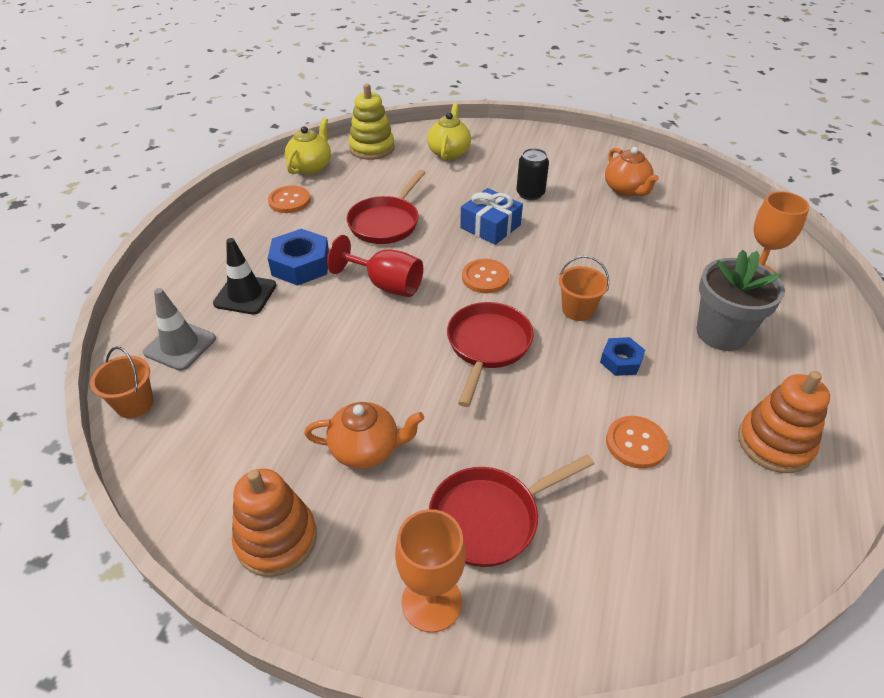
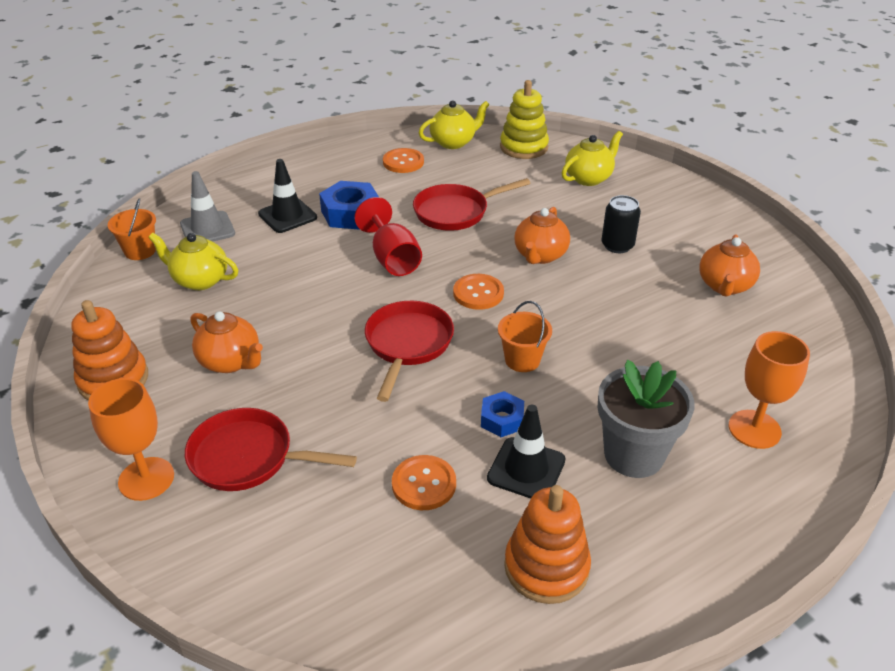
camera: 40 degrees right, 5 degrees down
red pan [447,302,534,407] -> red pan turned 45 degrees counterclockwise [365,301,454,402]
blue gift [460,188,523,245] -> orange teapot [514,207,570,264]
none -> yellow teapot [148,233,238,290]
none -> black traffic cone [487,405,566,499]

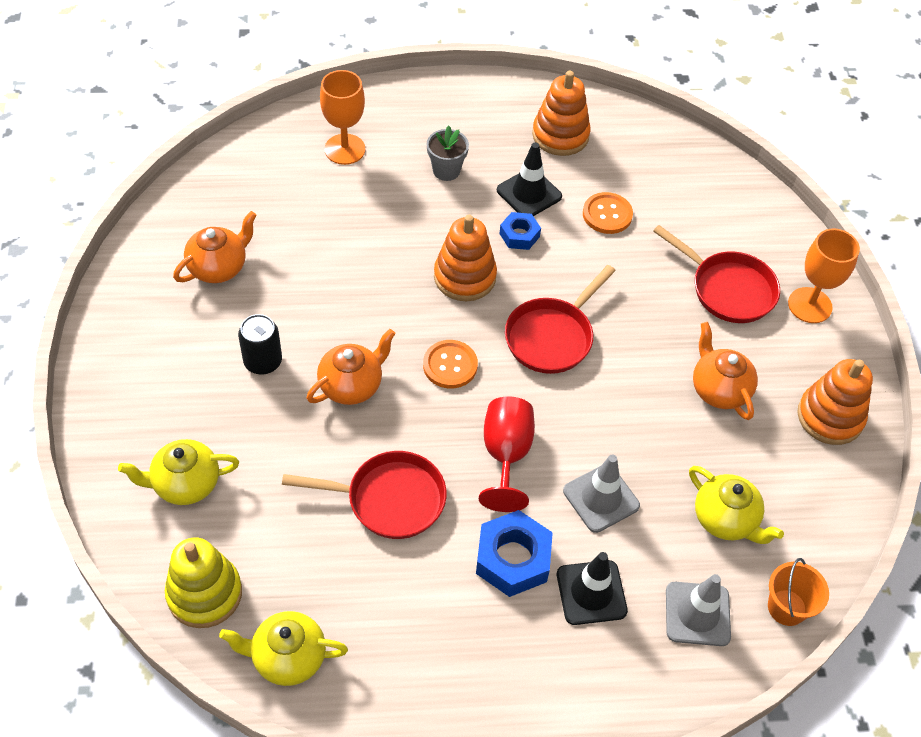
camera: 155 degrees left, 15 degrees up
orange button [383,148,424,173] -> none
orange bucket [498,301,552,372] -> orange stacking toy [434,215,497,301]
grey flower pot [597,360,695,478] -> grey flower pot [427,126,469,181], size x0.59
none -> grey traffic cone [563,454,640,533]

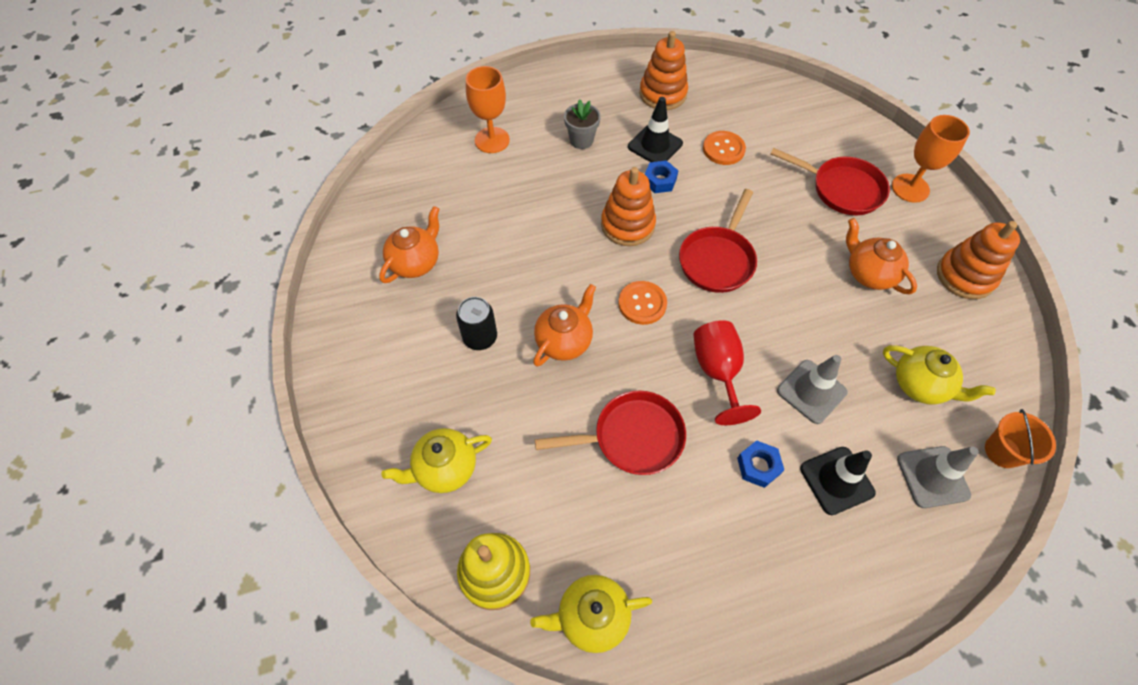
camera: 10 degrees left, 5 degrees up
blue nut [476,510,553,597] -> blue nut [737,440,784,488], size x0.59

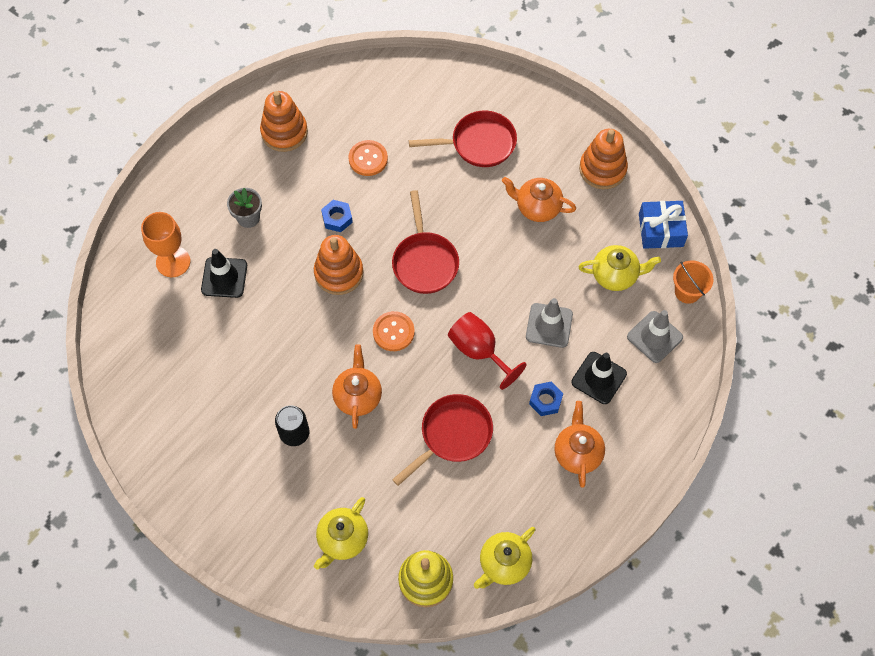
camera: 35 degrees left, 5 degrees up
orange teapot [379,206,440,283] -> orange teapot moved to [554,401,605,488]
black traffic cone [628,97,683,162] -> black traffic cone moved to [201,249,247,298]
orange goblet [892,115,970,203] -> none
none -> blue gift [639,201,688,249]

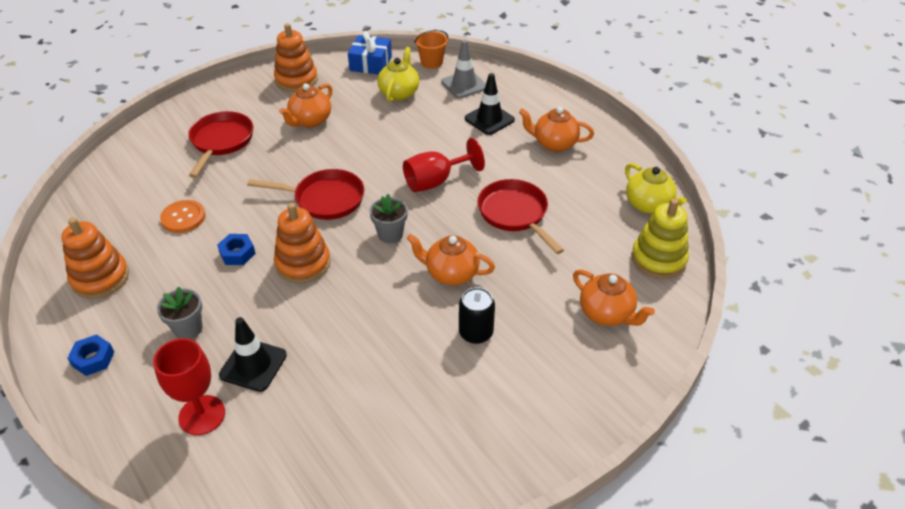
camera: 75 degrees left, 20 degrees down
orange goblet [141,212,190,277] -> red goblet [153,338,225,435]
yellow teapot [314,497,368,569] -> orange teapot [573,269,655,326]
orange button [373,311,415,351] -> grey flower pot [369,194,408,243]
grey traffic cone [526,298,573,348] -> none
blue nut [529,382,563,416] -> blue nut moved to [67,334,114,376]

